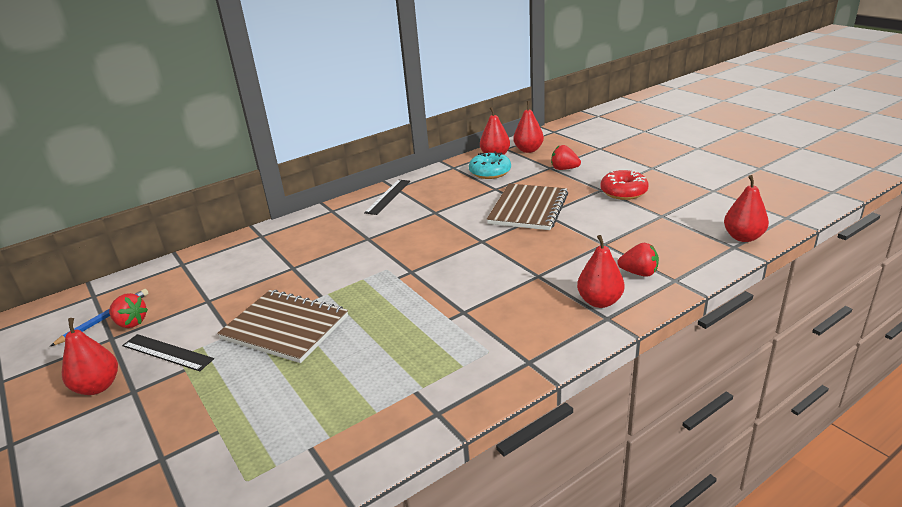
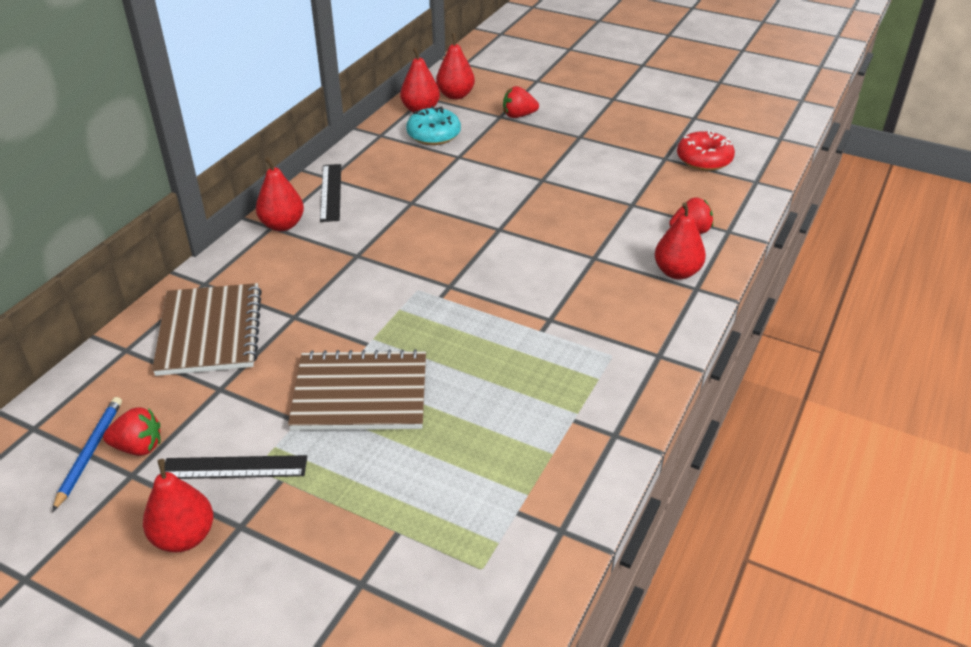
camera: 30 degrees left, 10 degrees up
brown notebook [487,184,568,230] -> brown notebook moved to [152,283,262,376]
red donut [600,170,649,200] -> red donut moved to [677,130,735,171]
red pear [724,175,769,242] -> red pear moved to [256,157,304,231]

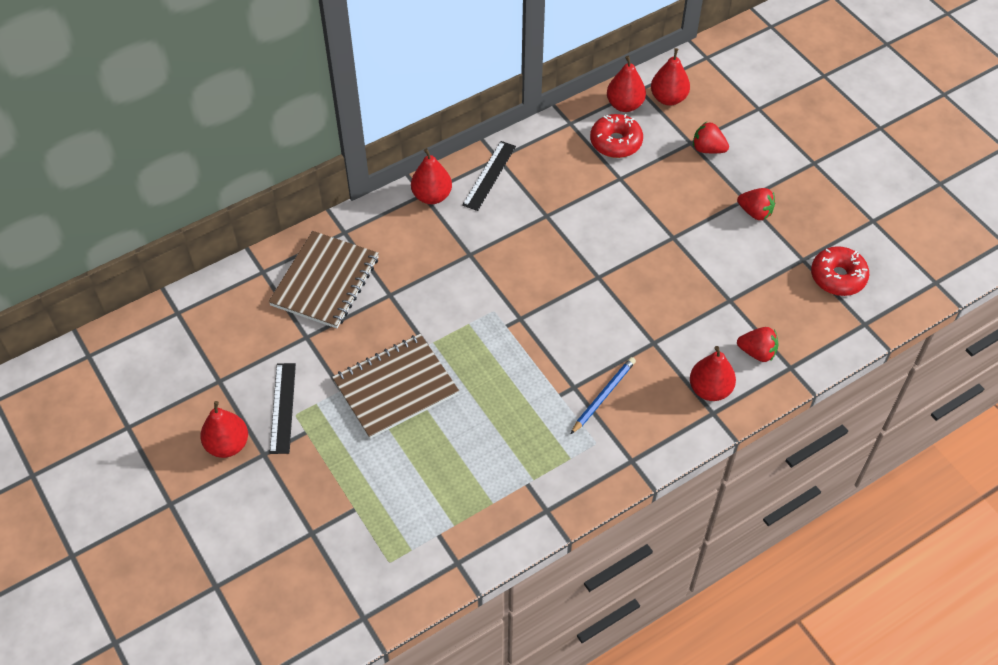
camera: 30 degrees right, 15 degrees up
blue pencil [52,397,122,512] -> blue pencil moved to [571,357,636,434]
red strawberry [103,407,160,456] -> red strawberry moved to [737,188,775,220]
black ruler [165,455,307,479] -> black ruler turned 60 degrees clockwise [270,363,296,454]
brown notebook [288,349,426,430] -> brown notebook turned 60 degrees counterclockwise [332,334,459,439]
turquoise donut [406,106,461,145] -> red donut [590,114,643,158]

